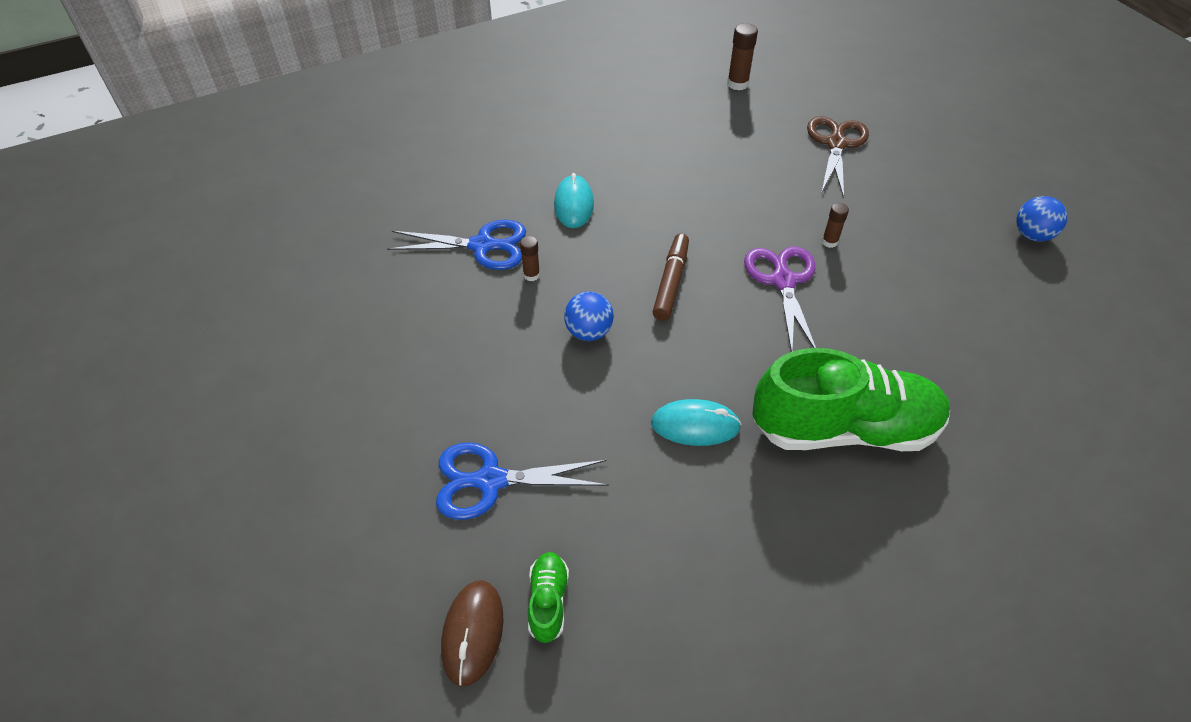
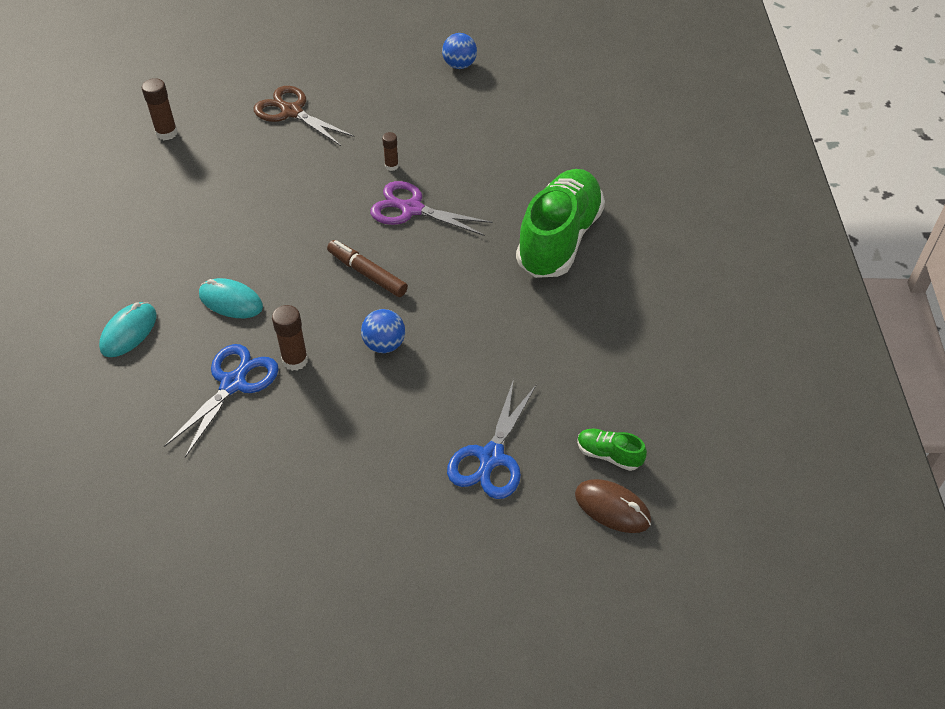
camera: 65 degrees left, 0 degrees up
brown glue stick [520,236,540,281] -> brown glue stick [272,305,308,371], size x1.60
turquoise mouse [651,399,742,446] -> turquoise mouse moved to [99,302,157,357]

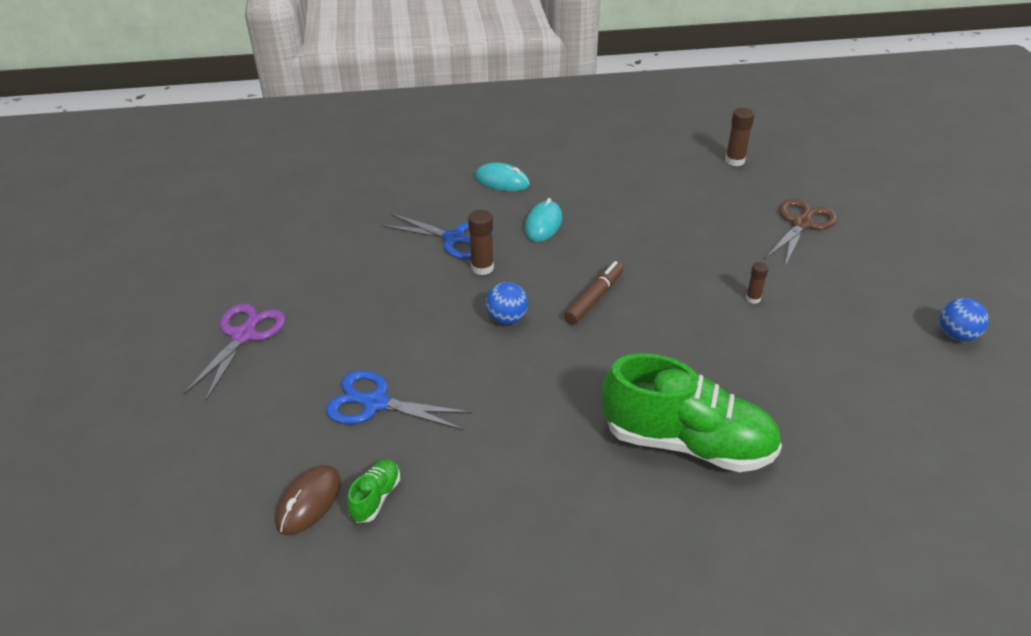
camera: 85 degrees right, 10 degrees down
purple scissors [370,181,493,236] -> purple scissors moved to [183,304,285,401]

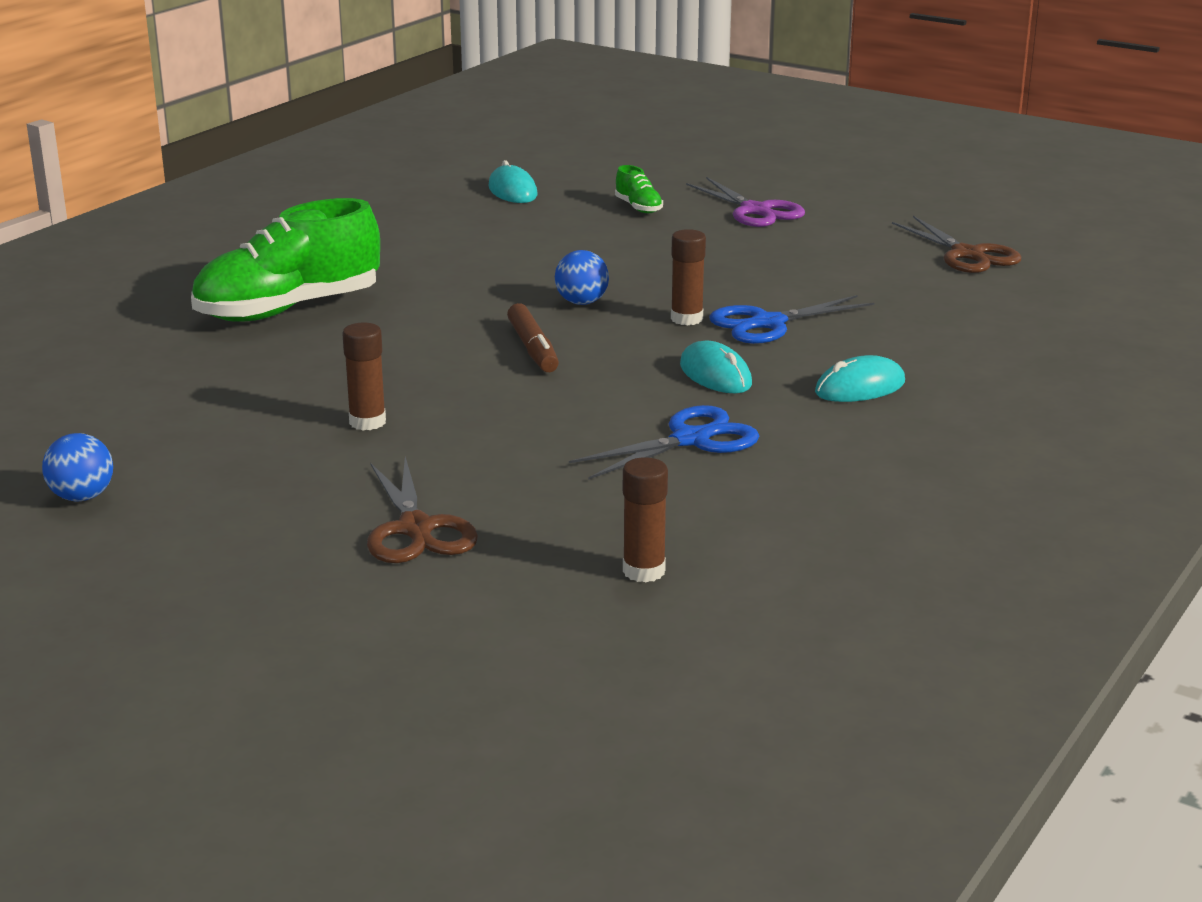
camera: 130 degrees right, 15 degrees down
brown mouse [275,465,341,535] -> turquoise mouse [488,160,538,203]
blue scissors [326,370,472,430] -> blue scissors moved to [569,405,759,480]
green shoe [347,459,400,523] -> green shoe moved to [615,165,663,213]
brown glue stick [746,262,769,304] -> brown glue stick [342,323,386,430], size x1.60
none -> brown scissors [892,216,1021,273]

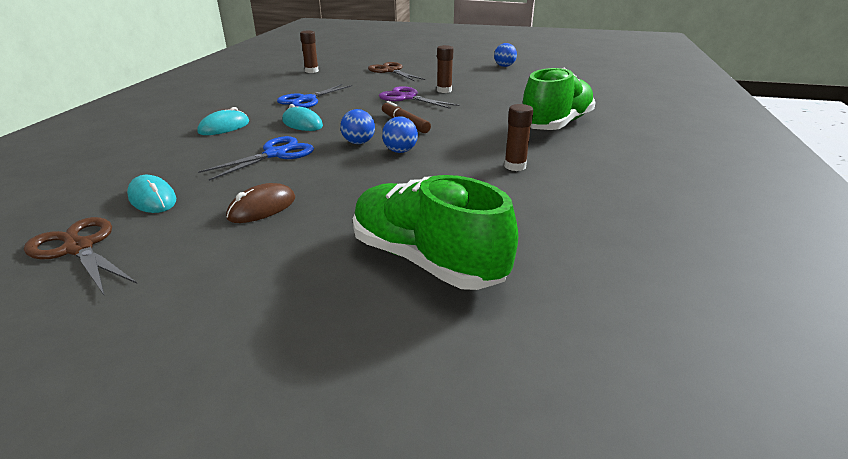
camera: 160 degrees right, 5 degrees up
turquoise mouse [488,160,538,203] -> turquoise mouse moved to [127,175,176,213]
green shoe [615,165,663,213] -> green shoe [353,175,518,290], size x2.41
brown glue stick [671,229,706,325] -> brown glue stick moved to [504,104,533,171]
purple scissors [686,177,805,227] -> purple scissors moved to [379,86,459,109]
none -> brown mouse [226,183,295,223]
none -> blue ball [340,109,375,144]

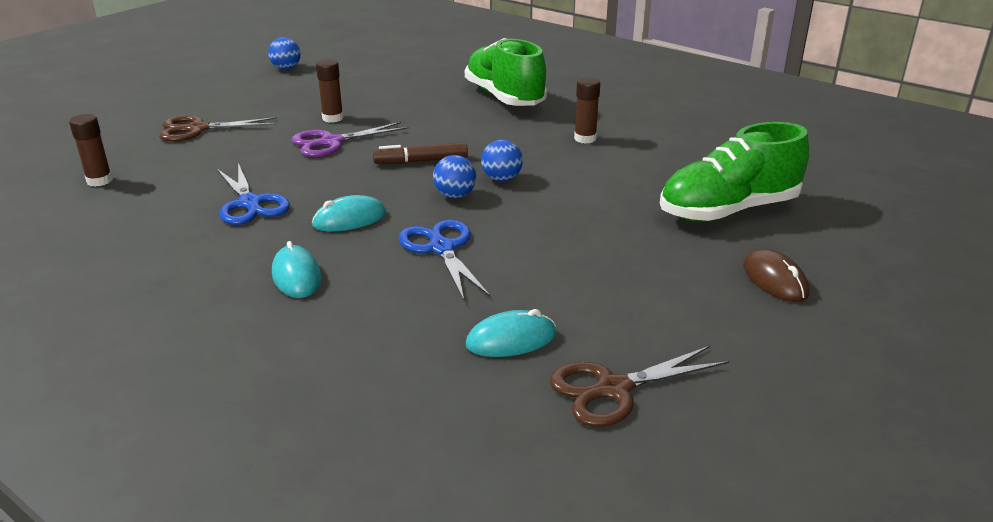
camera: 65 degrees left, 0 degrees up
brown mouse [226,183,295,223] -> brown mouse moved to [743,249,809,302]

